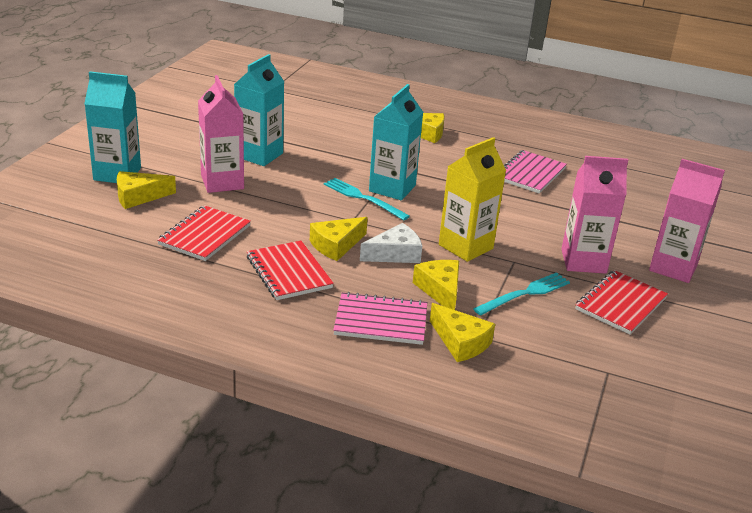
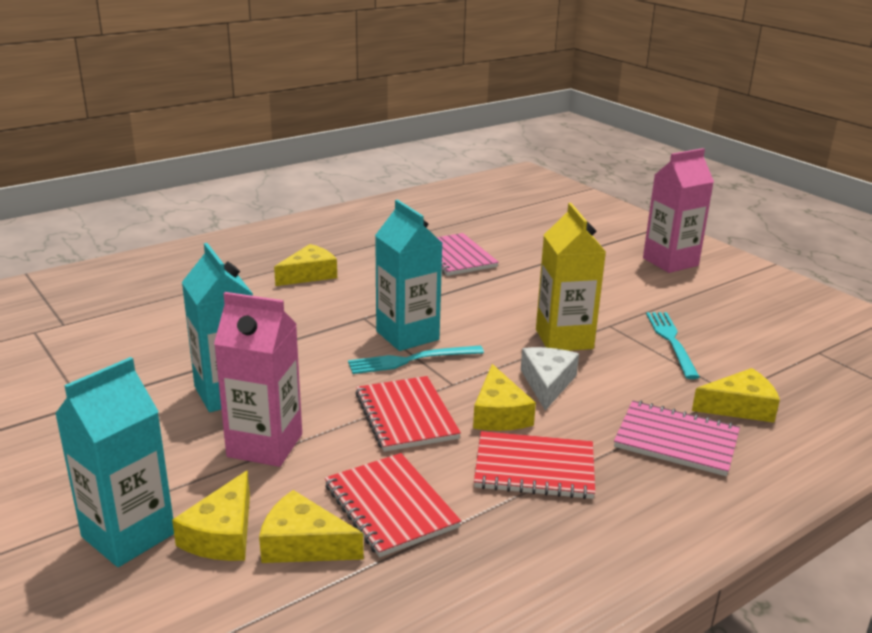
camera: 55 degrees left, 5 degrees down
pink notebook [333,292,427,345] -> pink notebook turned 75 degrees clockwise [614,400,740,476]
yellow cheese [413,260,459,310] -> yellow cheese moved to [259,490,364,563]
pink carton [561,156,628,274] -> none
red notebook [575,270,668,334] -> red notebook moved to [355,376,461,452]

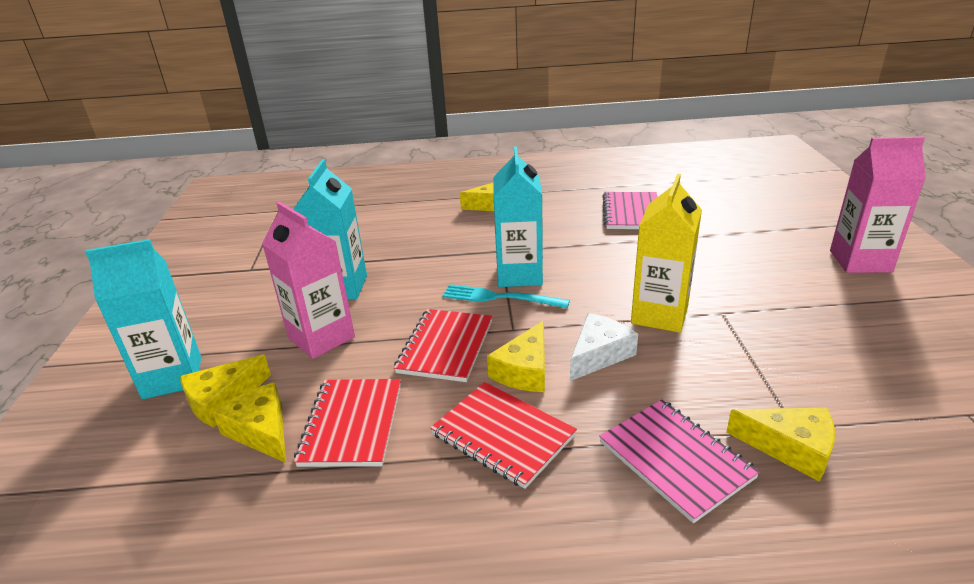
camera: 35 degrees right, 5 degrees up
turquoise fork [646,312,699,379] -> none

